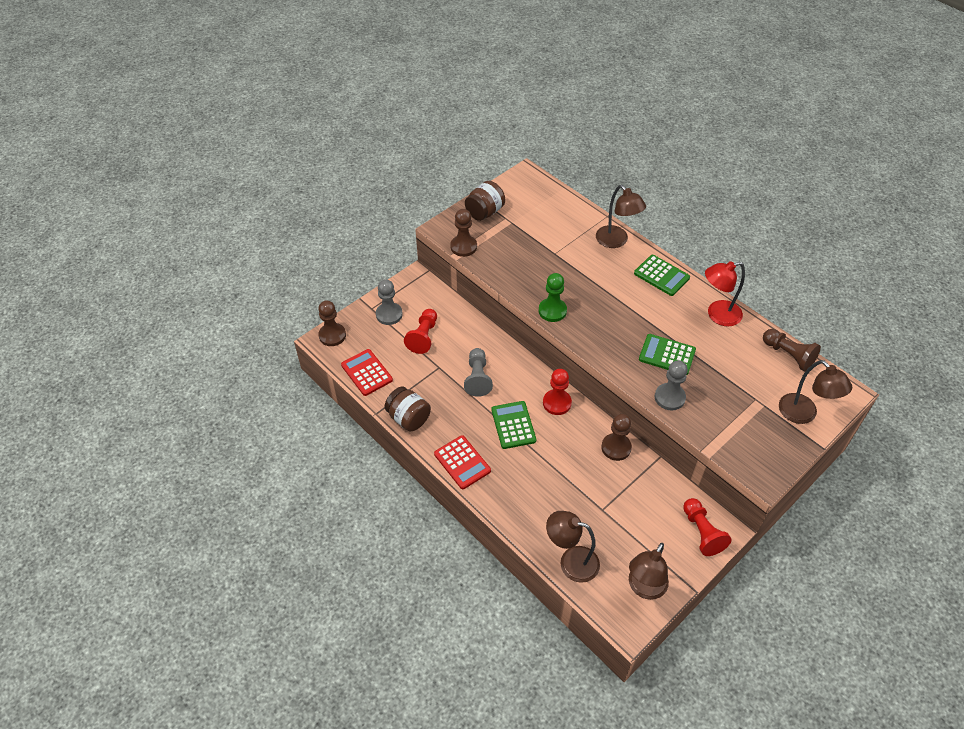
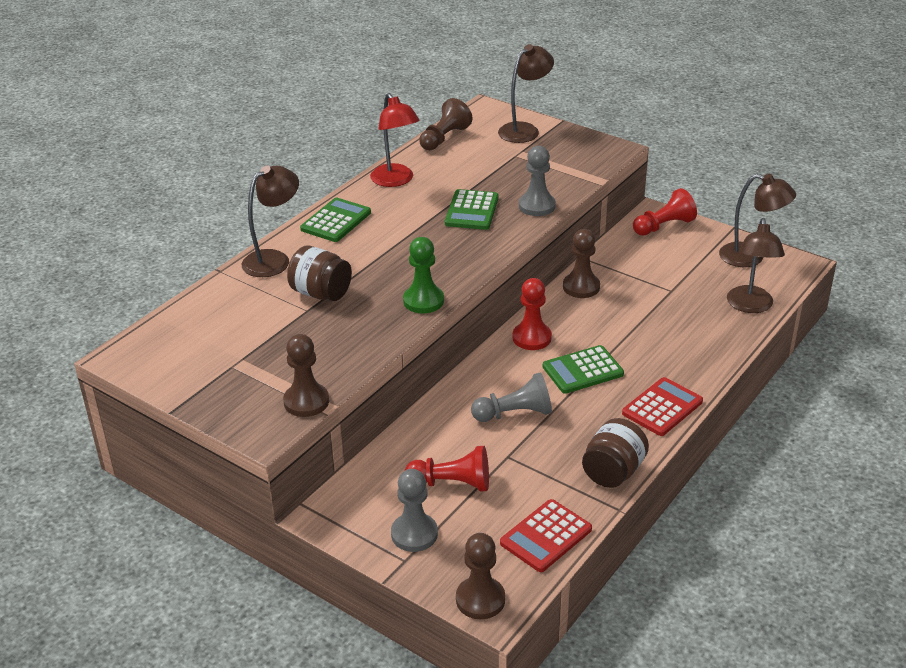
camera: 100 degrees left, 15 degrees down
brown jar [465,181,505,221] -> brown jar moved to [287,245,352,301]

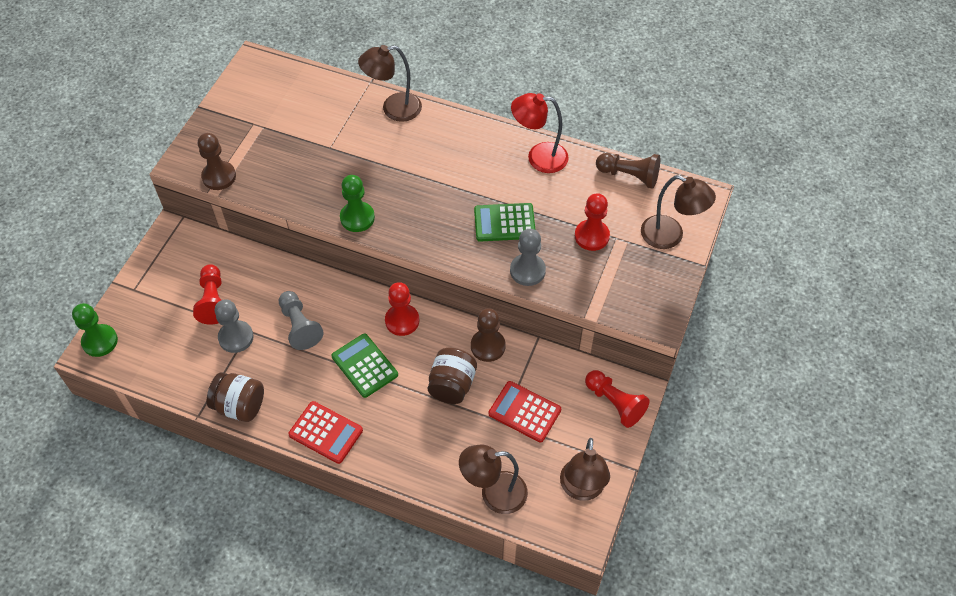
camera: 75 degrees right, 20 degrees up
brown lamp [242,165,299,277] -> brown lamp turned 135 degrees clockwise [358,45,422,122]
brown jar [287,245,352,301] -> brown jar moved to [428,348,477,404]
green calculator [300,197,371,242] -> none
red lamp [370,93,420,187] -> red lamp turned 45 degrees clockwise [511,93,569,173]
grey pawn [391,469,438,552] -> grey pawn moved to [215,299,254,353]
brown pawn [456,533,505,619] -> green pawn [72,303,118,357]
red calculator [500,499,592,572] -> red calculator moved to [489,381,561,443]
none -> red pawn [575,193,610,251]

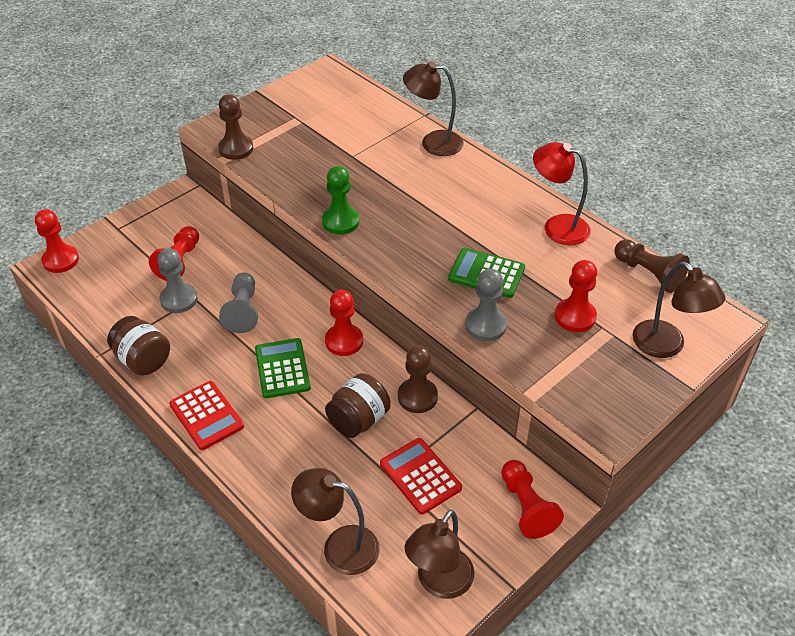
camera: 25 degrees right, 10 degrees down
green pawn [72,303,118,357] -> red pawn [35,209,79,273]

